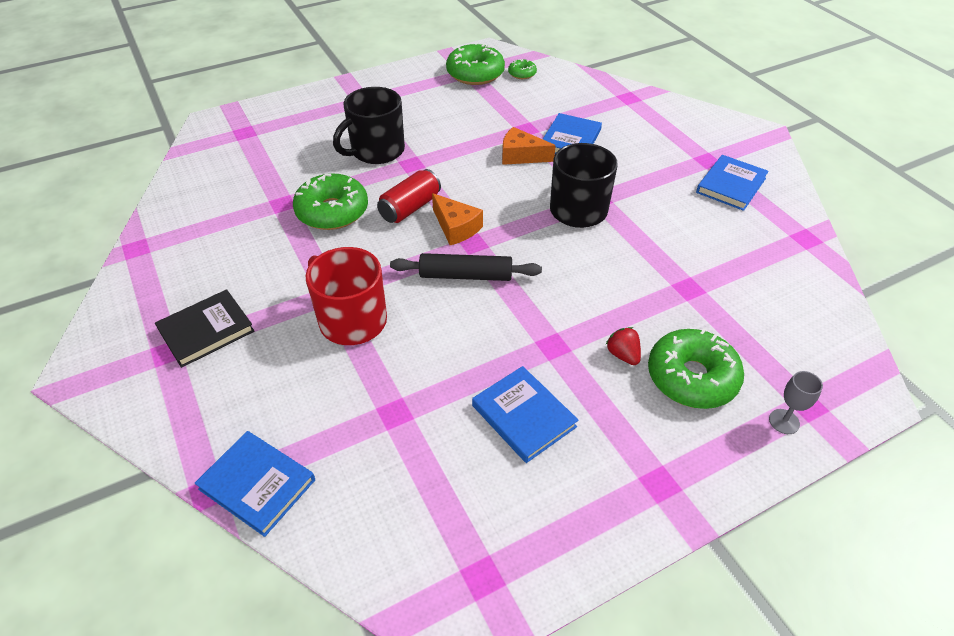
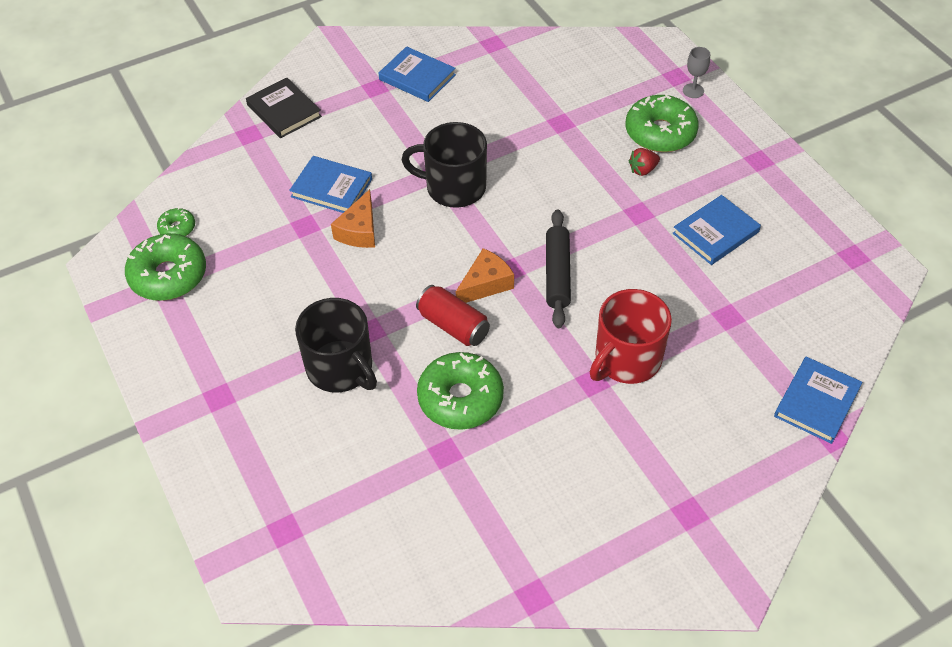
camera: 90 degrees left, 5 degrees up
black book [155,289,254,368] -> black book moved to [246,77,322,138]

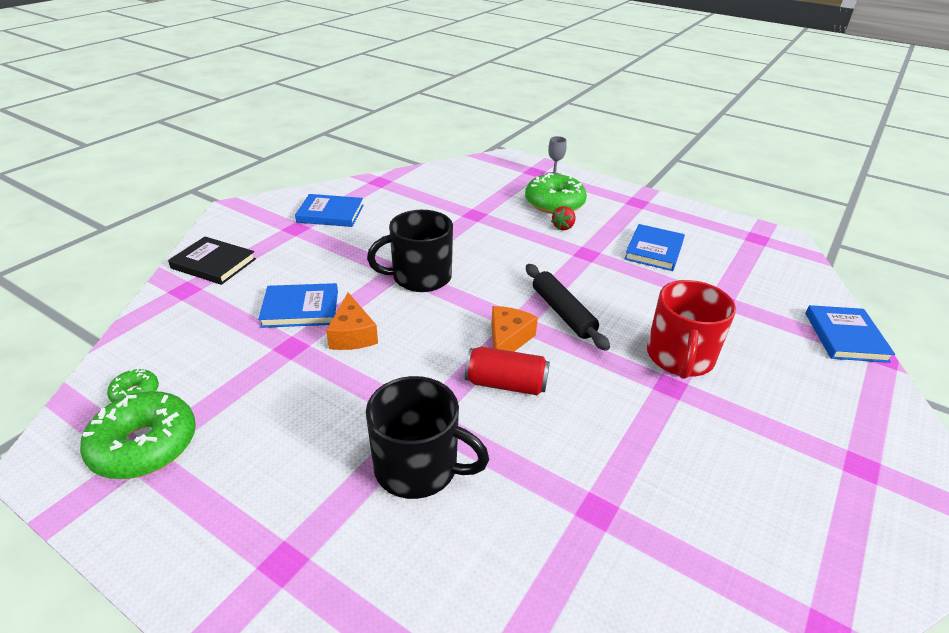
camera: 30 degrees left, 15 degrees down
green donut [417,352,504,430] -> none

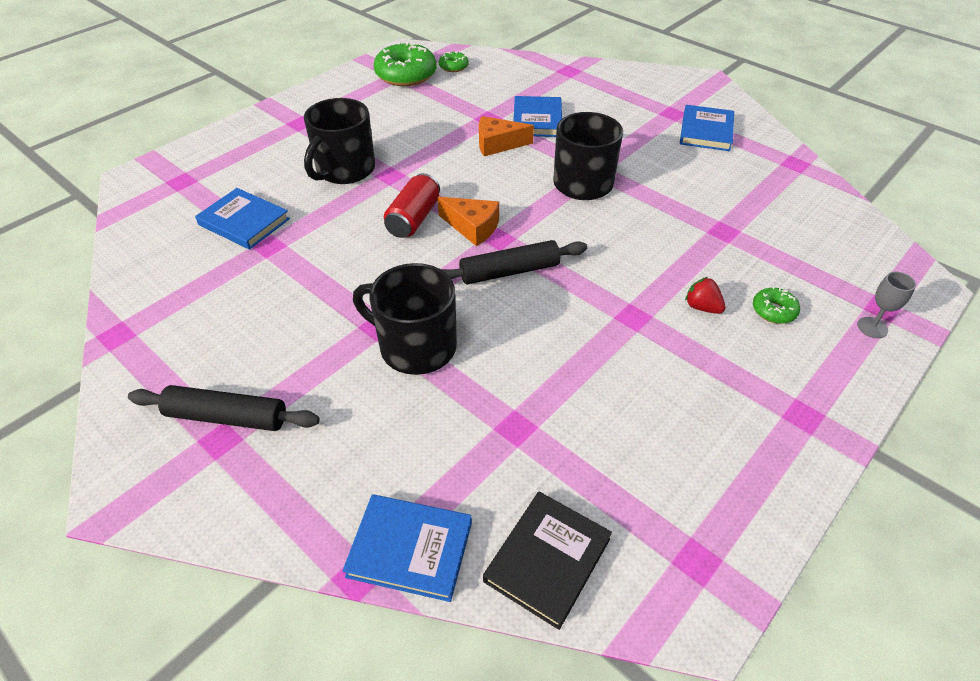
camera: 100 degrees right, 10 degrees up
black book [168,237,256,285] -> black book moved to [483,492,612,630]
green donut [525,173,587,214] -> green donut [753,286,800,324], size x0.49
blue book [624,224,685,271] -> blue book moved to [195,188,290,250]
red mug [647,280,736,379] -> black mug [353,263,457,375]
none -> black rolling pin [128,385,320,431]

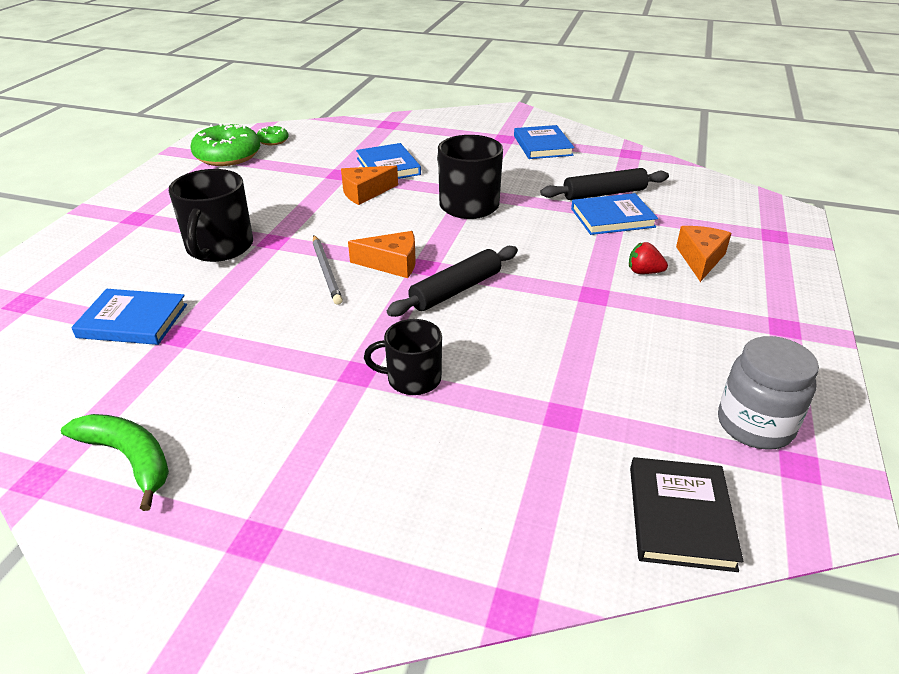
camera: 25 degrees left, 10 degrees down
black rolling pin [128,385,320,431] -> black rolling pin moved to [541,168,669,200]
blue book [343,494,472,602] -> blue book moved to [571,193,658,235]
black mug [353,263,457,375] -> black mug [364,319,442,395], size x0.63
red can [384,173,440,238] -> grey pencil [313,235,343,305]
green donut [753,286,800,324] -> orange cheese [676,226,731,282]
grey goblet [857,272,916,338] -> none
none -> green banana [61,414,169,511]
none -> grey jar [718,336,819,450]

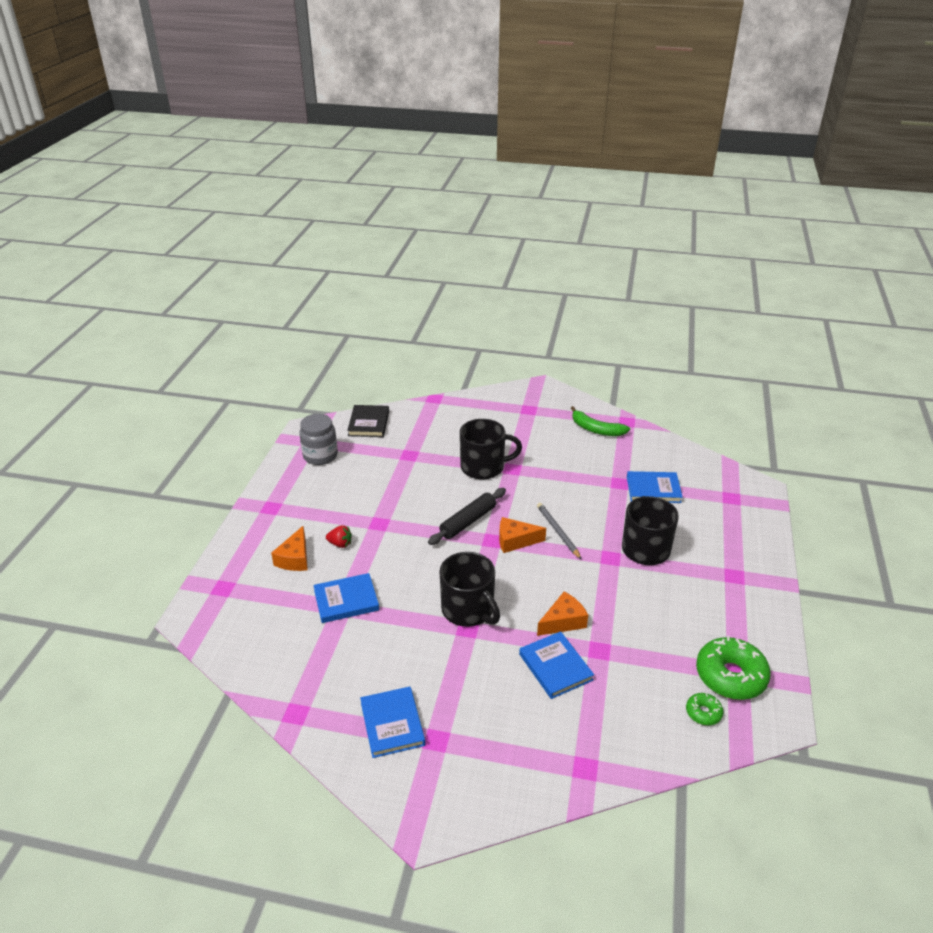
camera: 175 degrees right, 0 degrees up
black mug [364,319,442,395] -> black mug [460,419,522,480], size x1.58
black rolling pin [541,168,669,200] -> none

